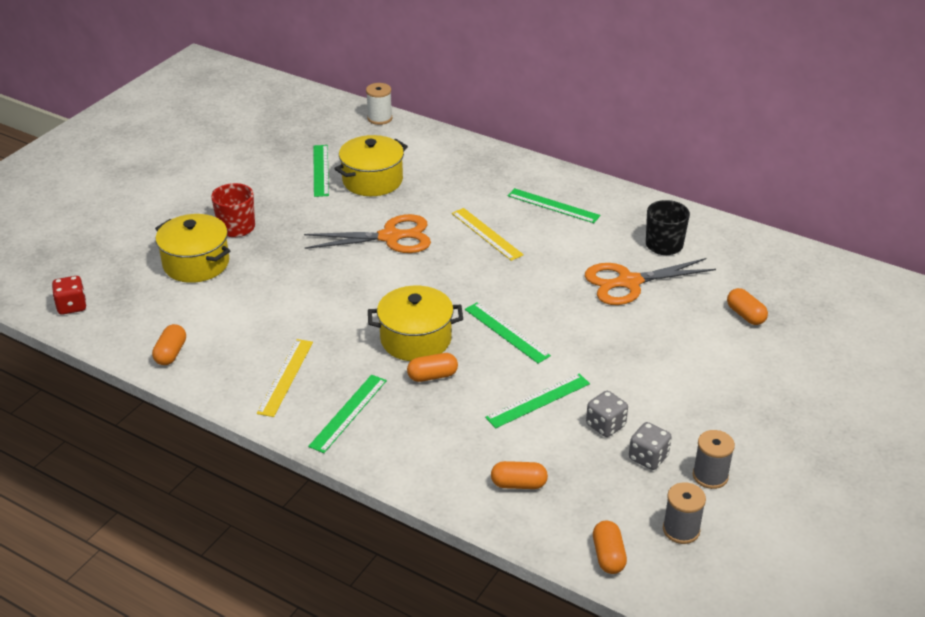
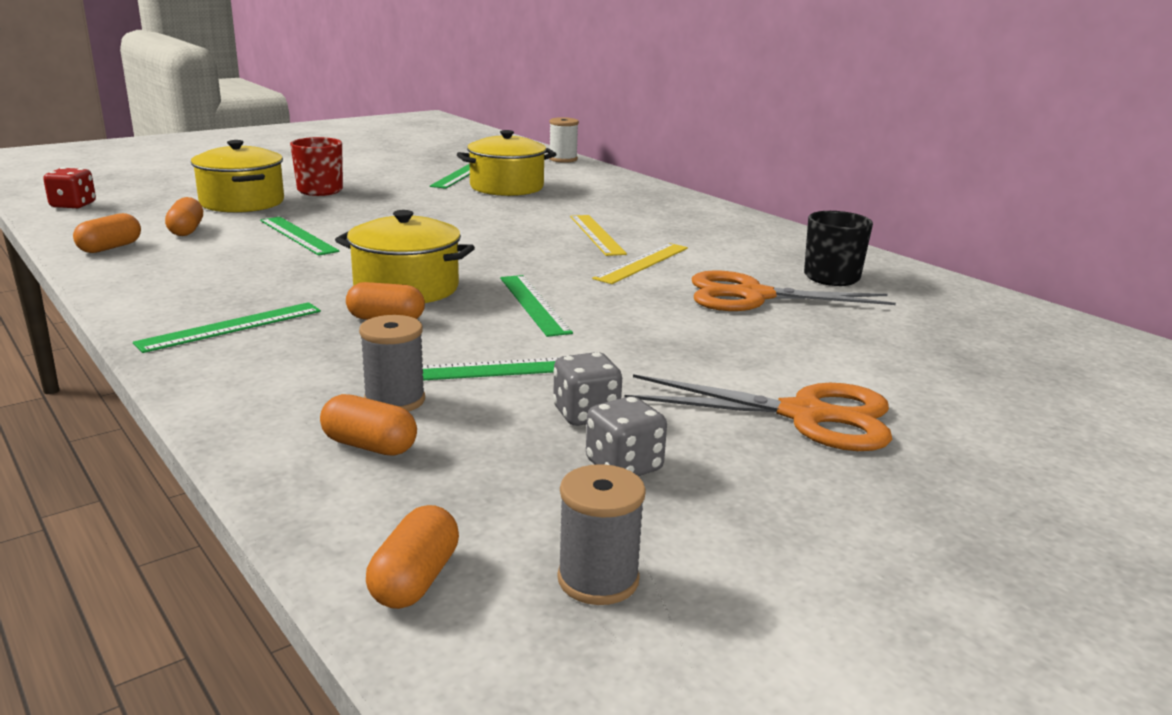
camera: 20 degrees right, 15 degrees down
yellow ruler [257,339,313,417] -> yellow ruler moved to [592,243,688,284]
orange scissors [304,214,431,253] -> orange scissors moved to [625,374,892,451]
green ruler [508,188,600,223] -> green ruler moved to [260,217,339,256]
grey spool [693,430,735,489] -> grey spool moved to [359,315,425,412]
orange capsule [727,288,768,325] -> orange capsule moved to [165,197,203,236]

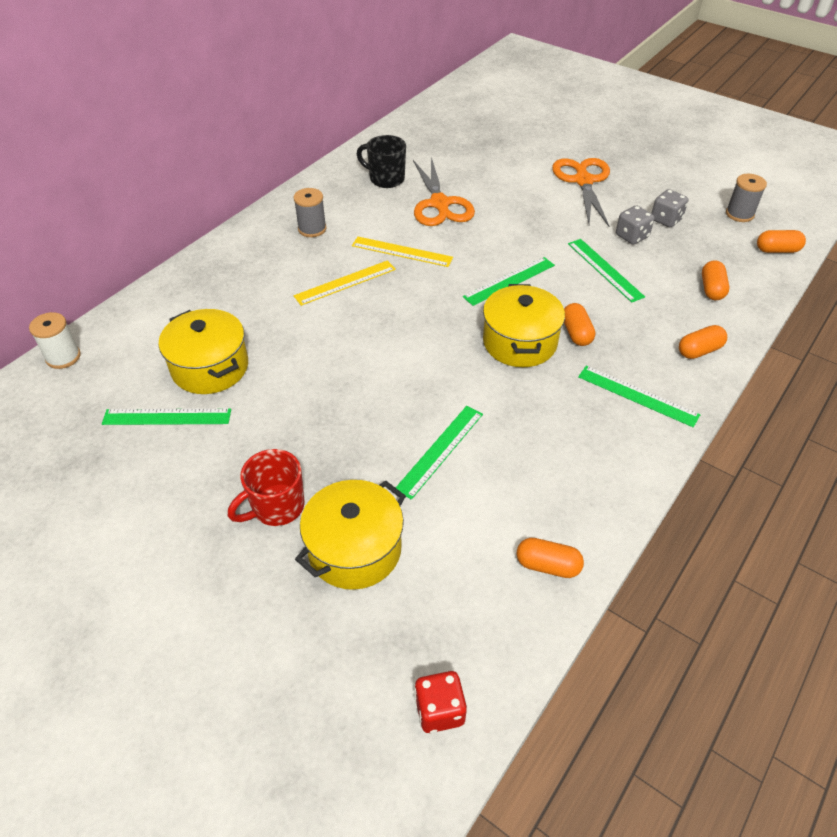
camera: 105 degrees left, 25 degrees up
orange capsule [165,197,203,236] -> orange capsule moved to [679,325,727,359]
grey spool [359,315,425,412] -> grey spool moved to [293,188,327,237]

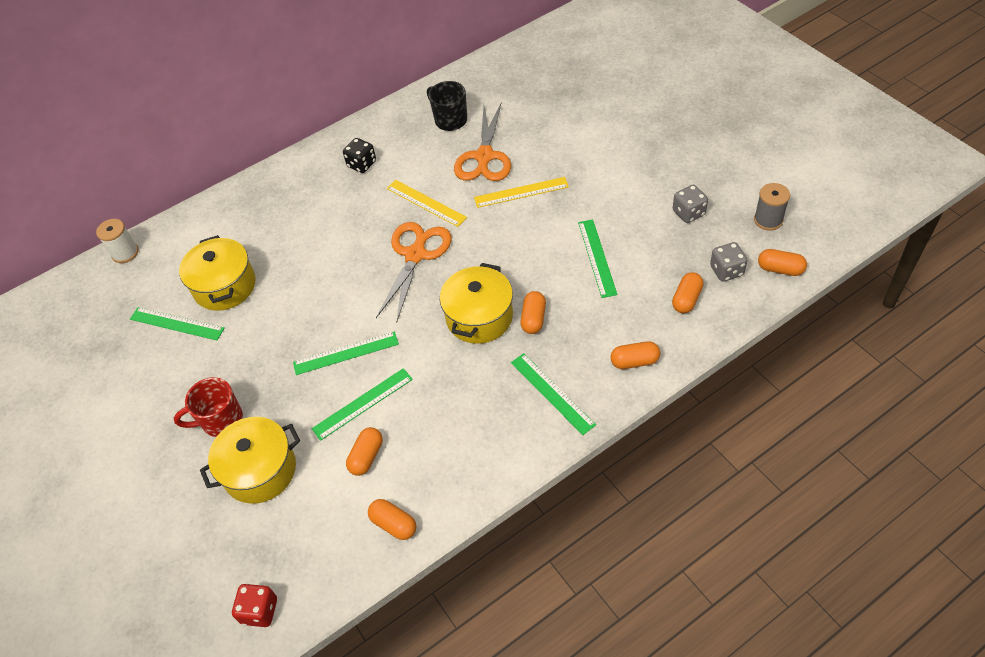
camera: 25 degrees right, 5 degrees up
grey spool [293,188,327,237] -> black dice [343,138,376,173]
yellow ruler [294,260,396,306] -> yellow ruler moved to [474,177,569,208]
green ruler [463,257,555,306] -> green ruler moved to [293,332,399,375]
orange scissors [552,158,610,227] -> orange scissors moved to [376,222,452,323]
grey dice [616,206,654,245] -> grey dice moved to [710,242,748,282]
none -> orange capsule [346,427,383,476]

